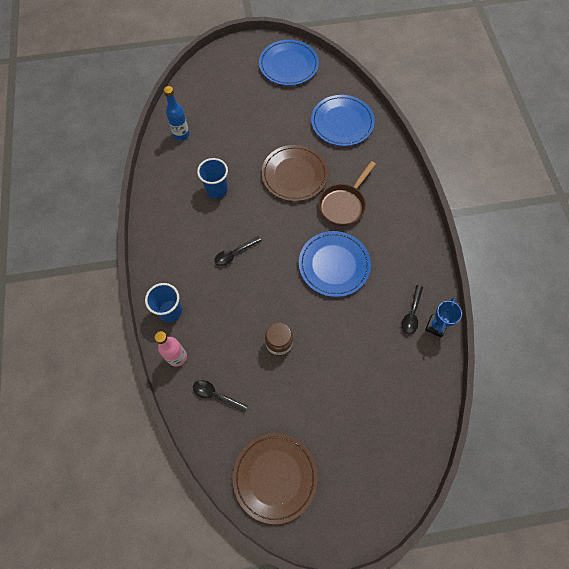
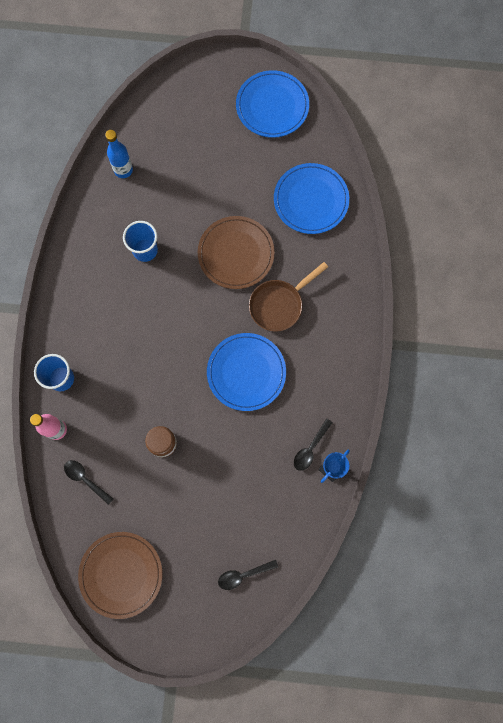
camera: 15 degrees right, 10 degrees up
black spoon [214,236,262,266] -> black spoon moved to [218,560,278,590]

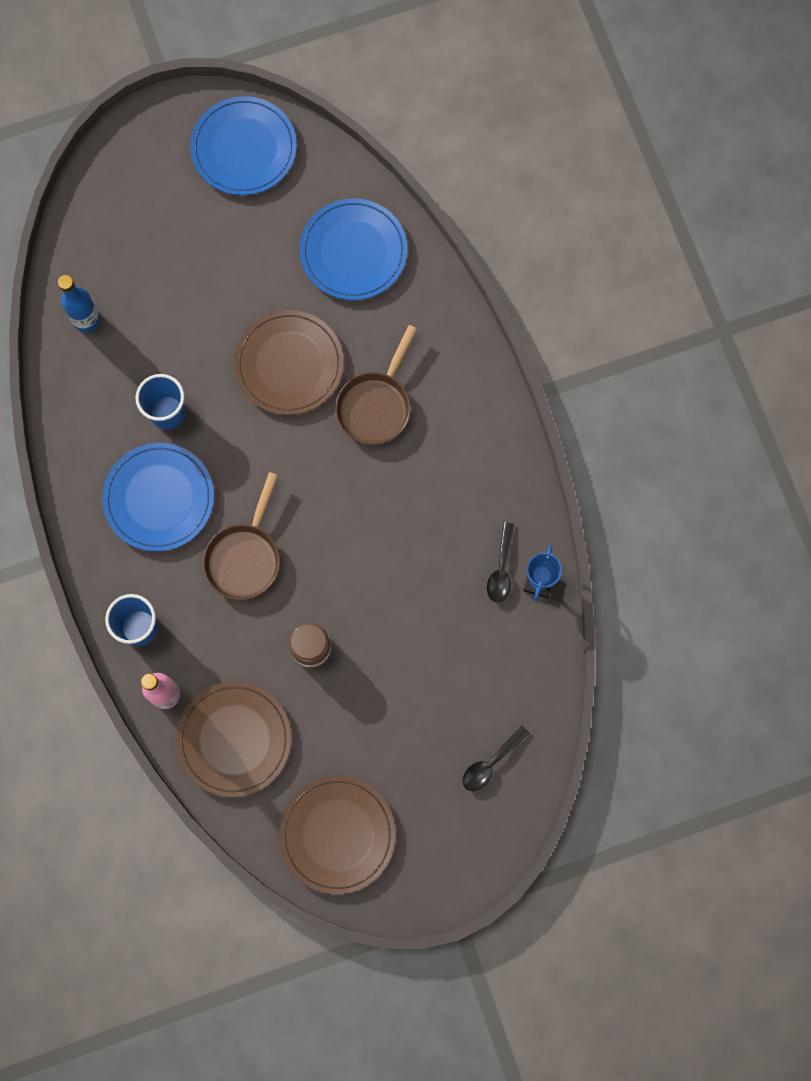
camera: 25 degrees left, 0 degrees up
black spoon [64,460,114,505] -> brown plate [176,682,291,797]
blue plate [207,333,286,411] -> blue plate moved to [102,443,214,552]
none -> brown pan [203,472,280,600]

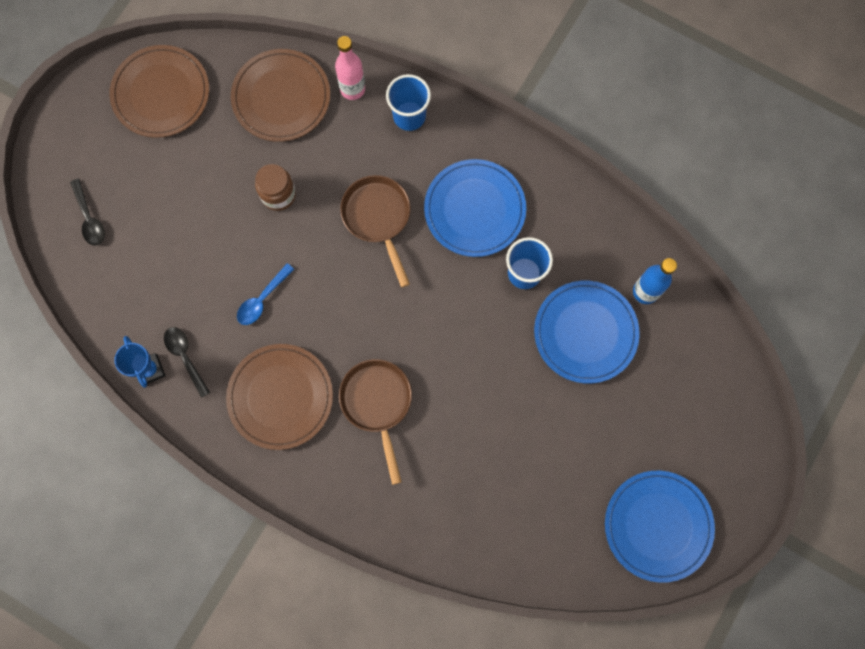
camera: 140 degrees right, 0 degrees up
brown plate [234,310,344,415] -> brown plate moved to [226,344,333,450]
blue plate [299,198,407,300] -> blue plate moved to [534,281,640,384]
black spoon [462,726,529,791] -> black spoon turned 150 degrees clockwise [70,179,105,246]
none -> blue spoon [237,263,294,325]

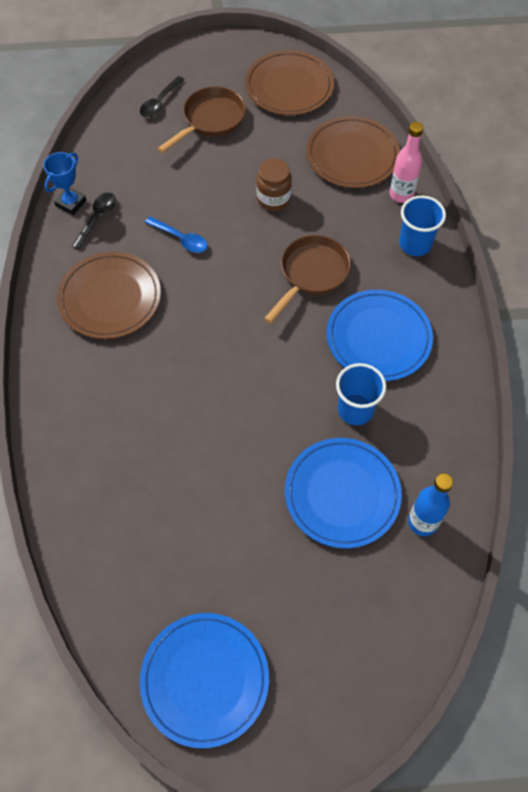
camera: 55 degrees right, 15 degrees down
blue spoon [237,263,294,325] -> blue spoon turned 150 degrees counterclockwise [145,216,208,253]
brown pan [339,359,412,485] -> brown pan moved to [157,86,246,153]

